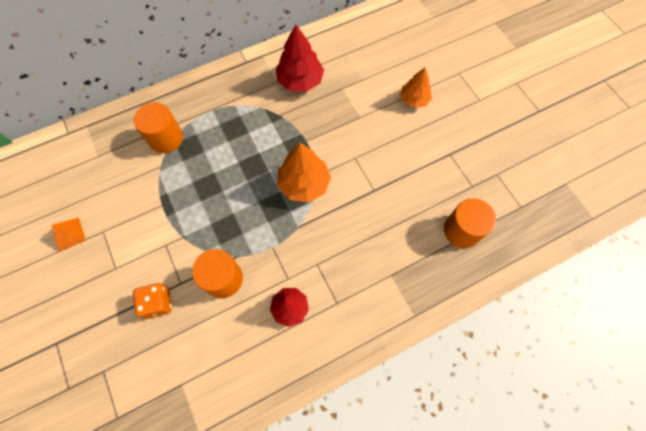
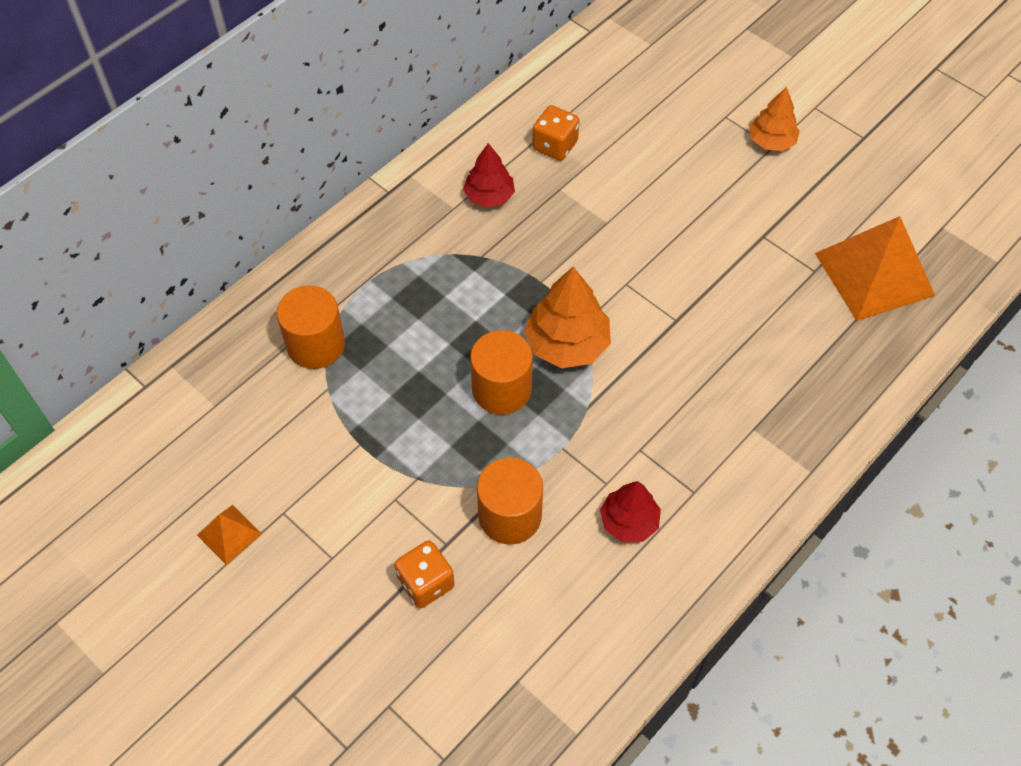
camera: 20 degrees left, 10 degrees down
red tree [276,24,324,92] -> red tree [463,143,515,208], size x0.65
orange tree [400,68,432,108] -> orange tree moved to [749,87,800,151]
orange cylinder [444,198,496,248] -> orange cylinder moved to [470,330,533,415]
none -> orange dice [532,105,579,161]
none -> orange pyramid [815,216,935,321]

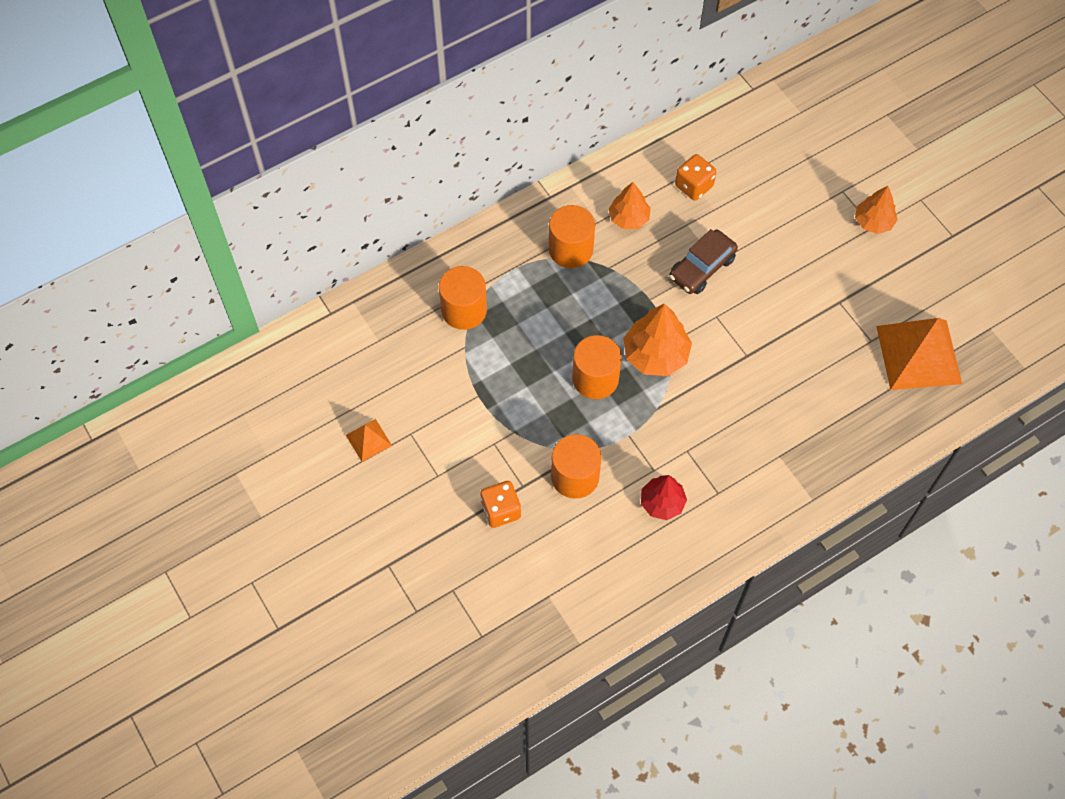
camera: 15 degrees right, 5 degrees up
red tree [463,143,515,208] -> orange tree [608,182,651,229]
none -> orange cylinder [549,205,595,268]
none -> brown car [669,229,738,294]

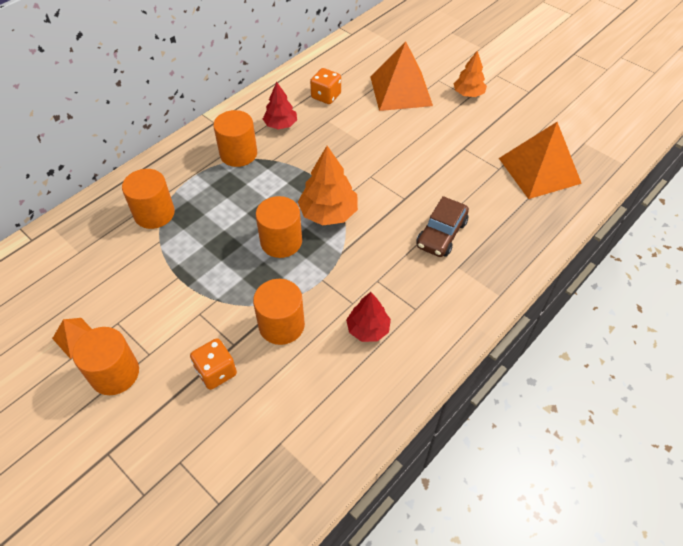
camera: 15 degrees left, 10 degrees down
orange tree [608,182,651,229] -> red tree [263,82,297,129]
brown car [669,229,738,294] -> brown car moved to [416,196,469,257]
none -> orange cylinder [72,327,139,395]
none -> orange pyramid [371,41,433,111]

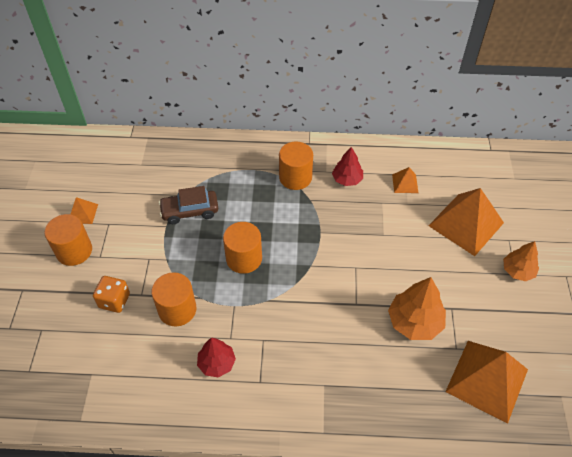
camera: 50 degrees right, 0 degrees up
orange cylinder [122,169,175,229] -> none
orange tree [298,146,358,225] -> orange tree moved to [388,277,446,340]
orange dice [310,68,341,104] -> orange pyramid [392,167,418,193]
brown car [416,196,469,257] -> brown car moved to [159,186,218,224]

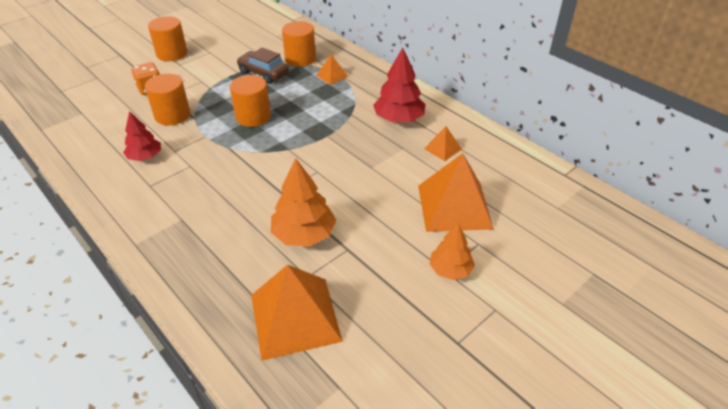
camera: 45 degrees right, 10 degrees down
orange pyramid [71,197,98,224] -> orange pyramid moved to [316,54,348,85]
orange cylinder [279,142,313,190] -> orange cylinder moved to [282,21,316,67]
red tree [332,147,363,186] -> red tree [373,48,425,122], size x1.55

